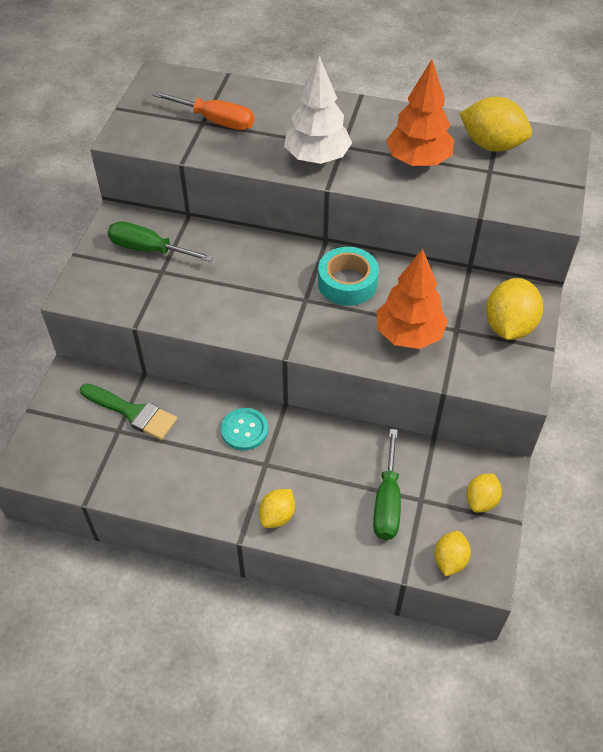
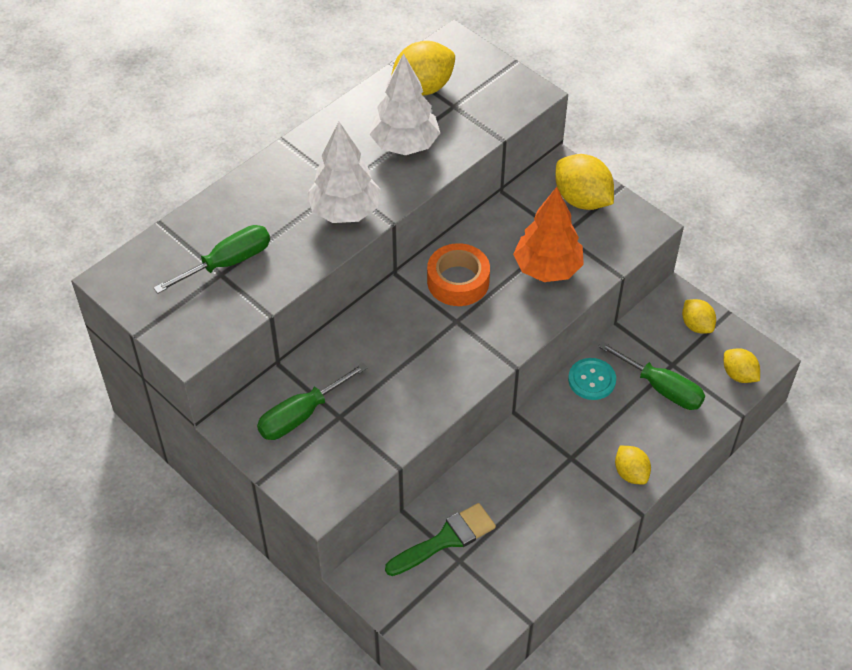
camera: 60 degrees left, 0 degrees up
orange screwdriver [153,91,254,130] -> green screwdriver [154,225,270,294]
turquoise button [221,408,268,450] -> turquoise button moved to [568,358,616,400]
turquoise tape [318,247,379,306] -> orange tape [427,243,490,306]
orange tree [386,59,454,166] -> white tree [369,53,440,155]

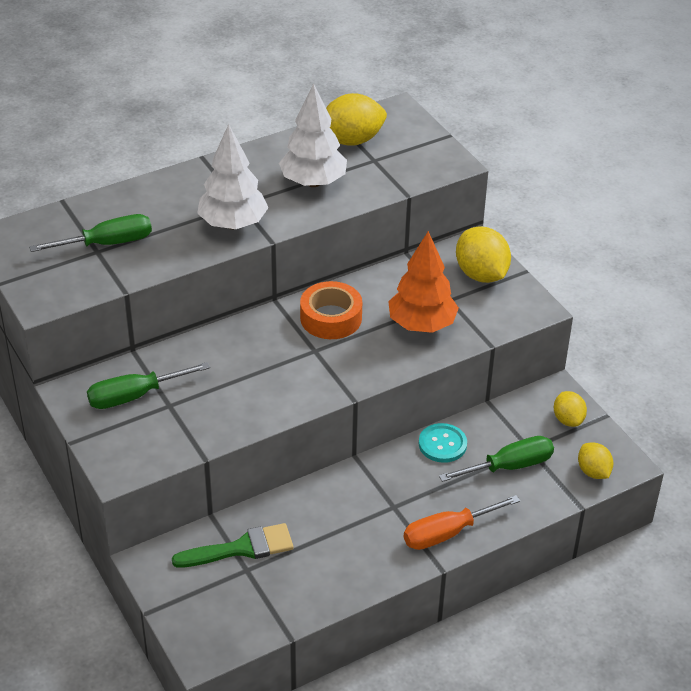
camera: 15 degrees right, 10 degrees down
green screwdriver [598,341,705,410] -> green screwdriver turned 75 degrees counterclockwise [439,436,554,482]
yellow lemon [615,446,651,485] -> orange screwdriver [404,495,520,550]

